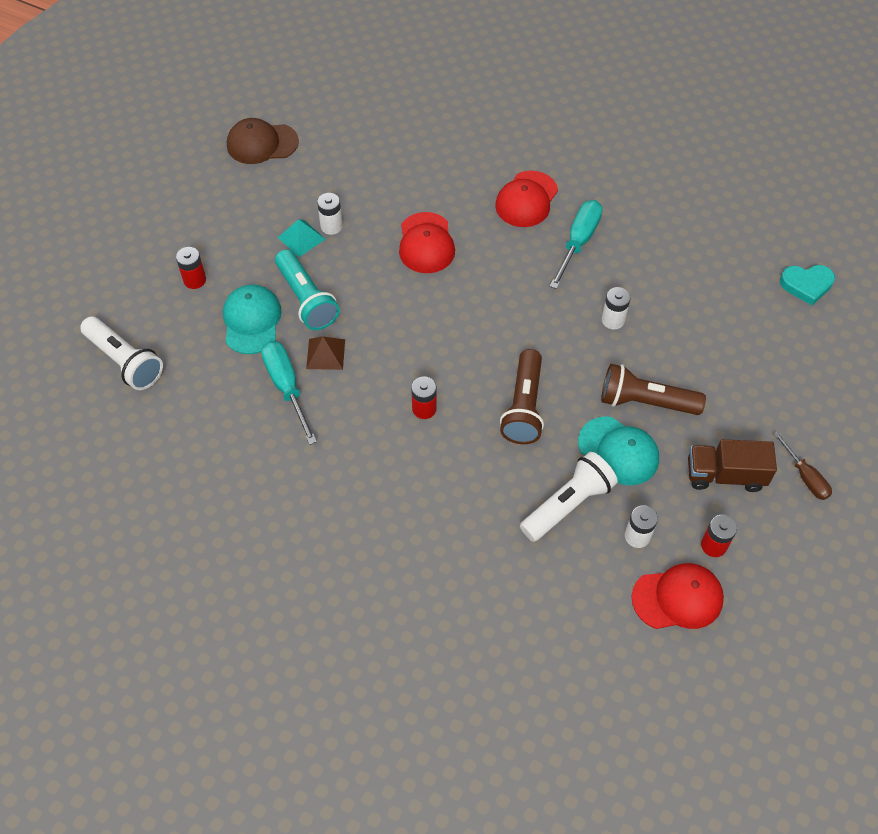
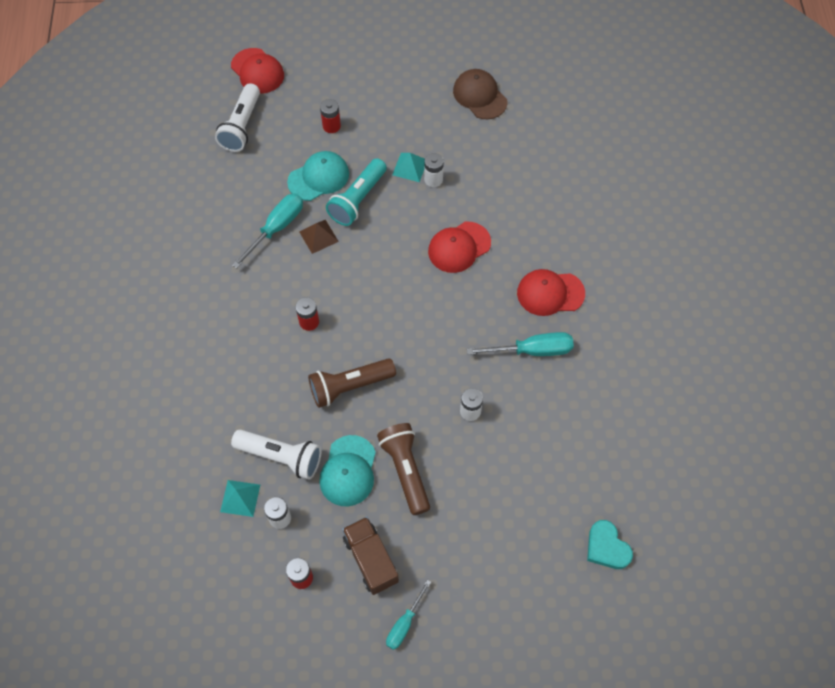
camera: 60 degrees right, 5 degrees up
red cap [631,563,724,629] -> red cap moved to [231,48,284,94]
brown screwdriver [774,432,832,500] -> turquoise screwdriver [386,580,431,650]
none -> turquoise pyramid [220,480,260,517]

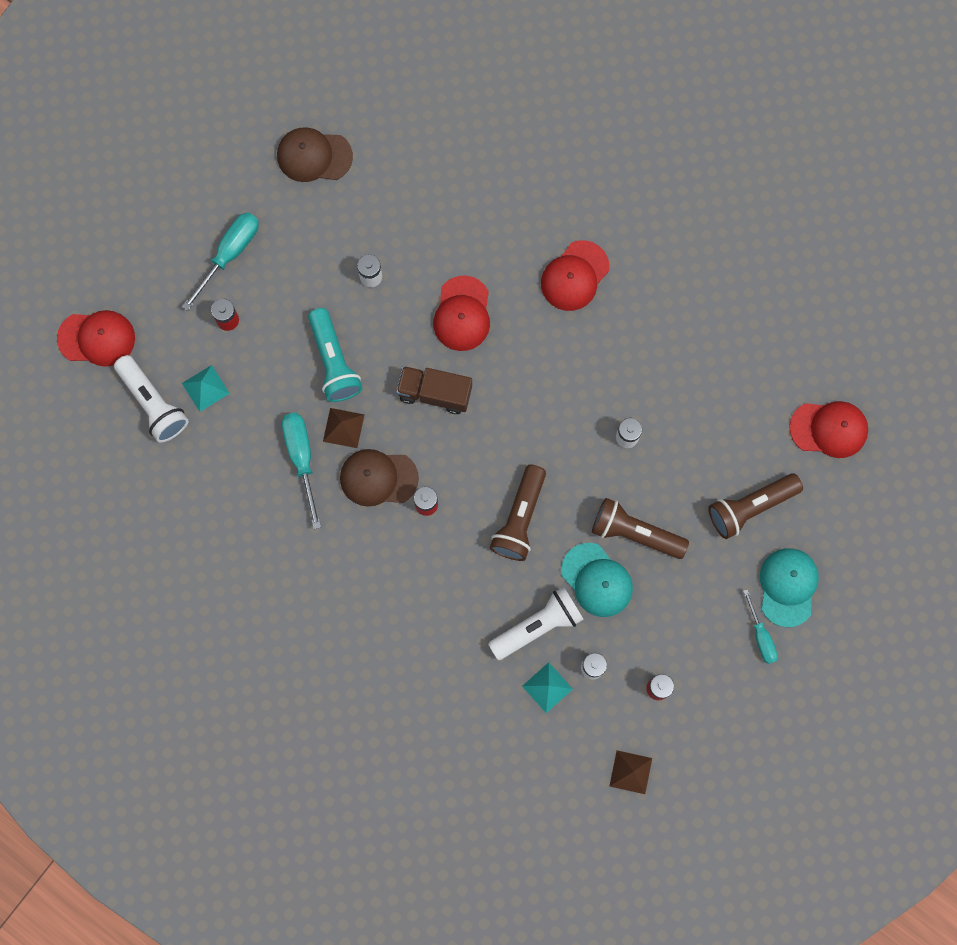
camera: 50 degrees left, 15 degrees up
turquoise cap [287,151,349,201] -> turquoise cap moved to [760,548,819,627]
brown truck [342,516,399,595] -> brown truck moved to [396,366,472,414]
turquoise pyramid [392,153,425,182] -> turquoise pyramid moved to [182,365,230,412]
turquoise screwdriver [467,332,574,356] -> turquoise screwdriver moved to [182,212,259,311]
turquoise heart [587,520,633,569] -> red cap [789,401,868,458]
none -> brown cap [340,449,419,507]
none -> brown pyramid [609,750,652,794]
none -> brown flashlight [708,474,803,539]

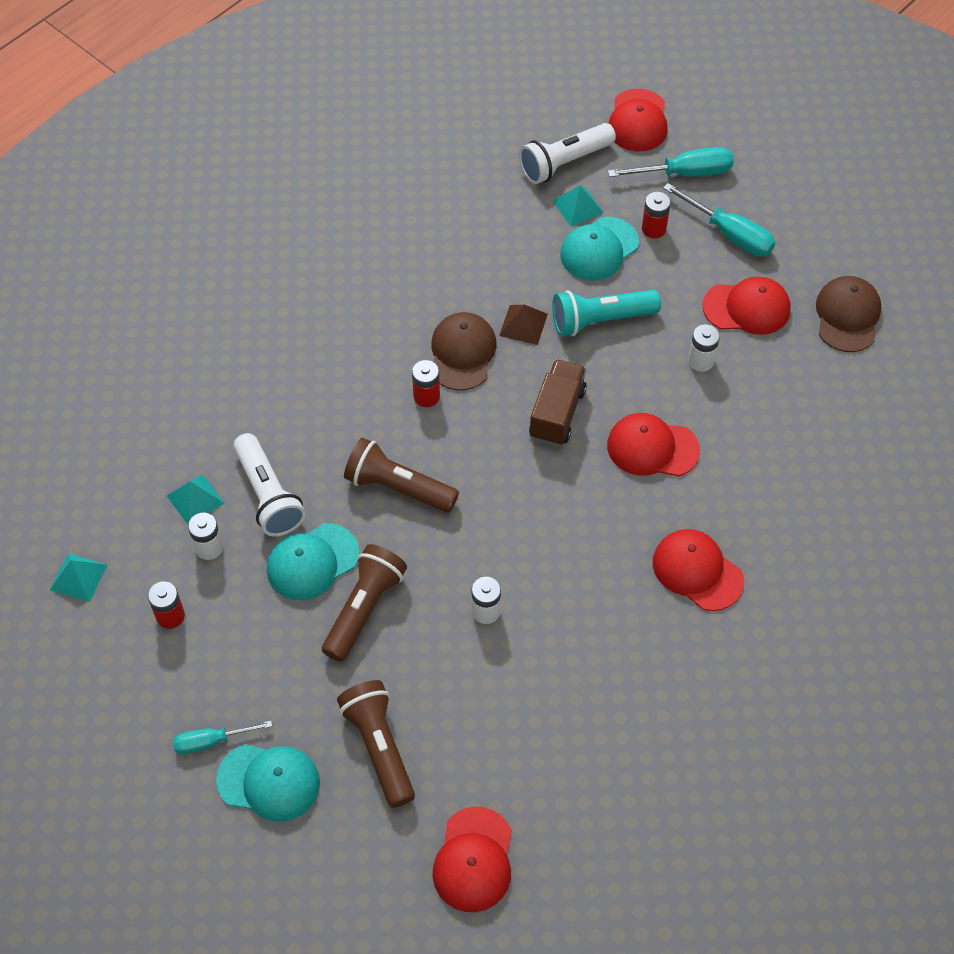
camera: 95 degrees right, 20 degrees down
turquoise screwdriver [282,413,321,529] -> turquoise screwdriver moved to [608,147,734,177]
brown pyramid [609,750,652,794] -> turquoise pyramid [50,553,107,602]
none -> turquoise cap [560,217,639,281]
none -> red cap [702,277,791,335]

